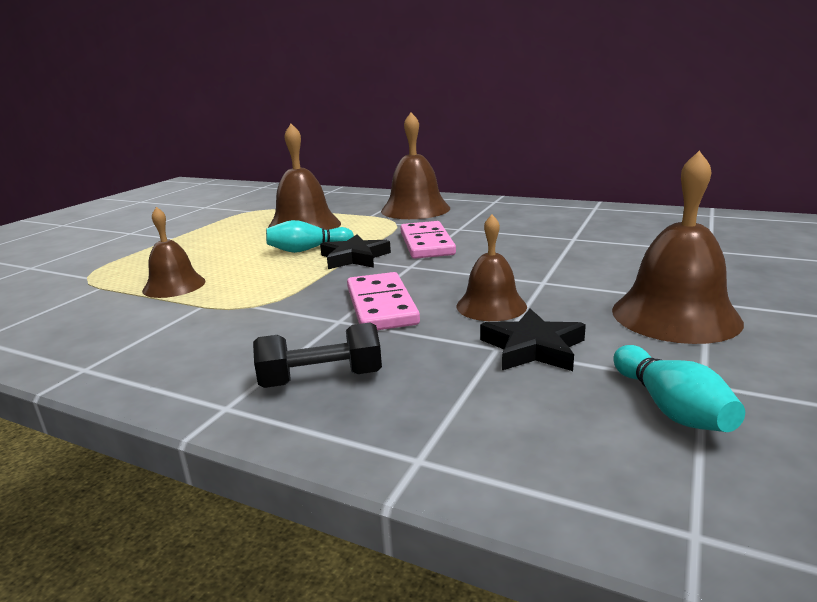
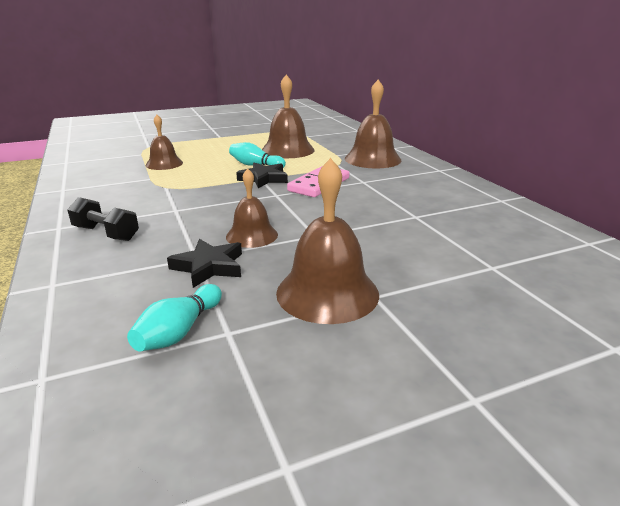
camera: 40 degrees right, 5 degrees up
pink domino [347,272,420,330] -> none

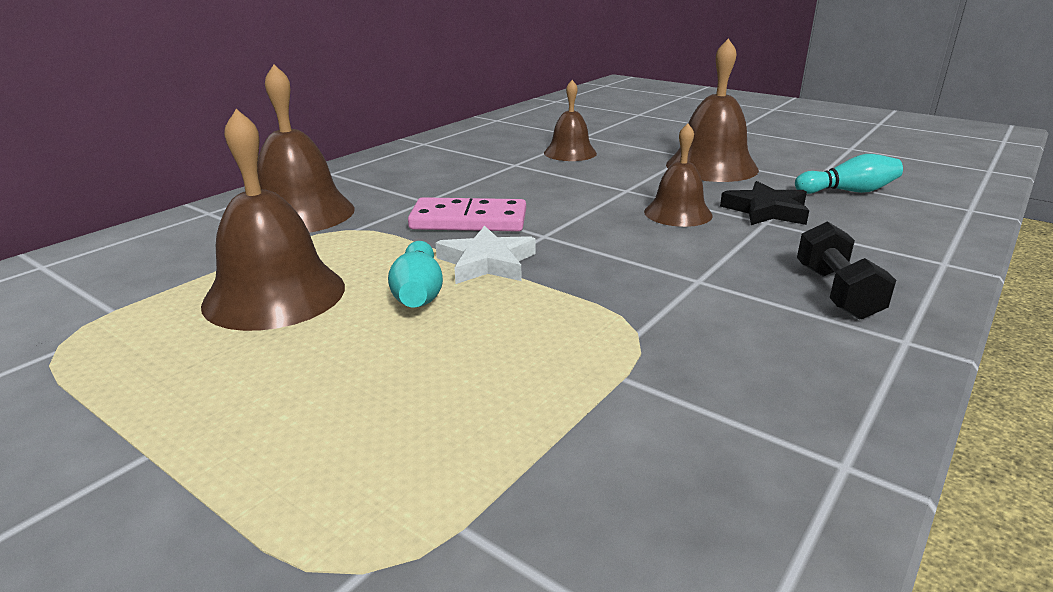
camera: 120 degrees left, 0 degrees up
brown bell [145,115,183,170] -> brown bell moved to [544,80,597,161]
black star [236,163,288,188] -> white star [436,226,535,284]

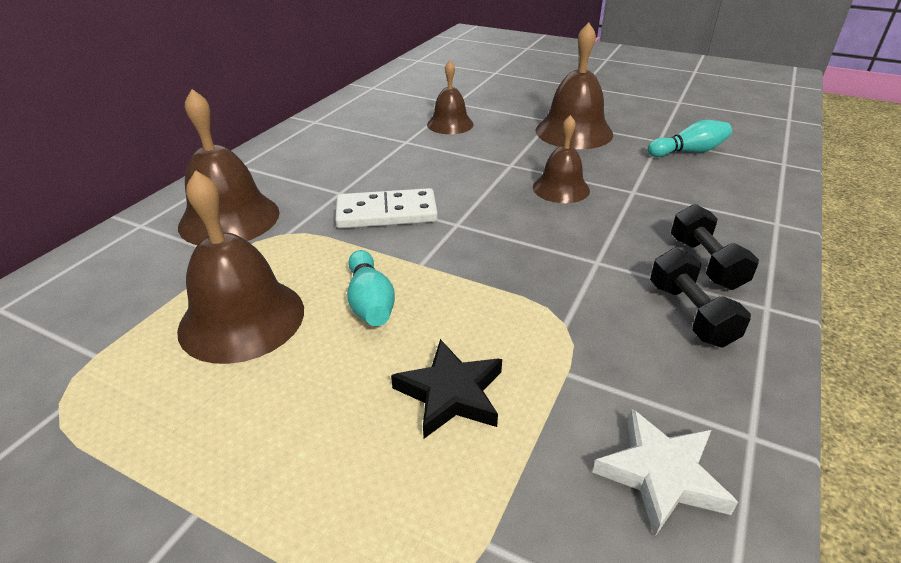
camera: 10 degrees left, 10 degrees up
pink domino [408,197,526,232] -> white domino [335,188,438,229]
white star [436,226,535,284] -> white star moved to [593,408,738,536]
black star [720,181,809,225] -> black star moved to [391,339,502,439]
none -> black dumbbell [650,248,751,348]

